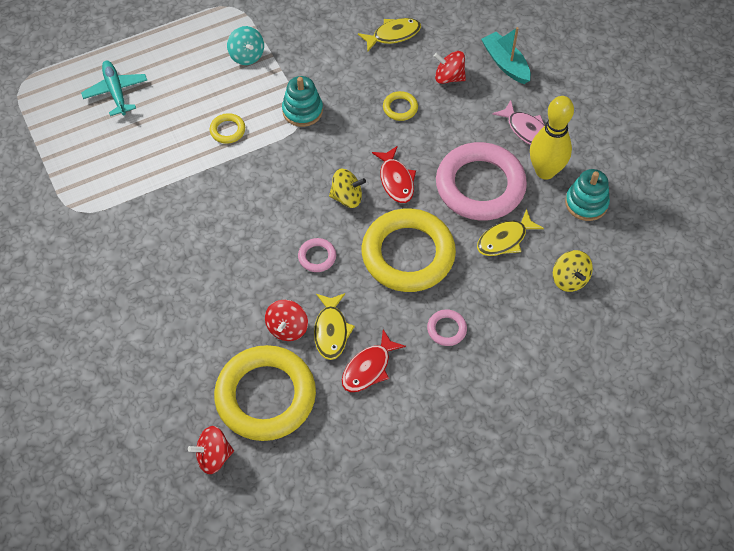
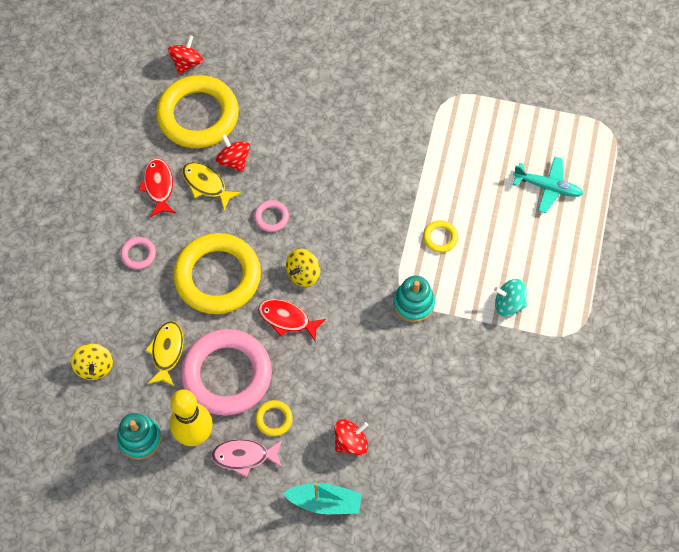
camera: 130 degrees right, 5 degrees up
yellow fish [358,18,421,51] -> none
yellow ring [383,91,418,121] -> yellow ring moved to [255,400,293,436]
yellow spinning top [553,250,593,292] -> yellow spinning top turned 120 degrees counterclockwise [71,343,113,380]

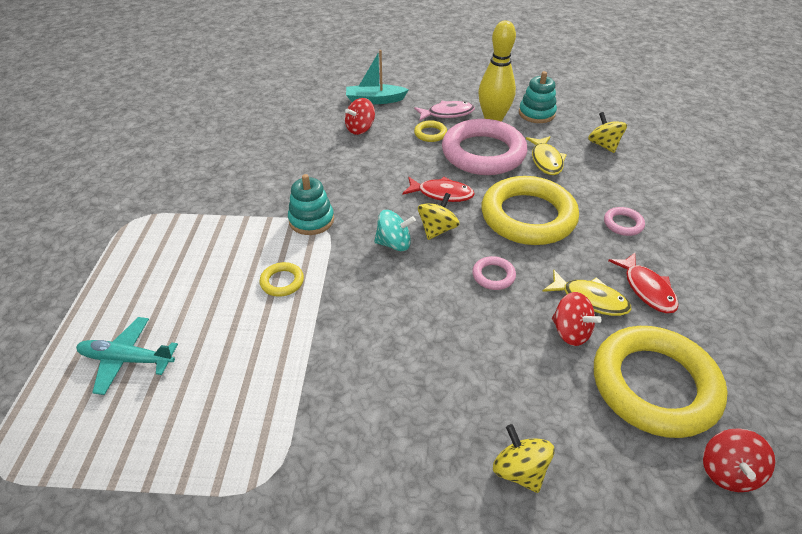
camera: 170 degrees right, 20 degrees down
turquoise spinning top [494,279,527,316] -> turquoise spinning top moved to [374,210,416,251]
none -> yellow spinning top [493,424,555,493]

